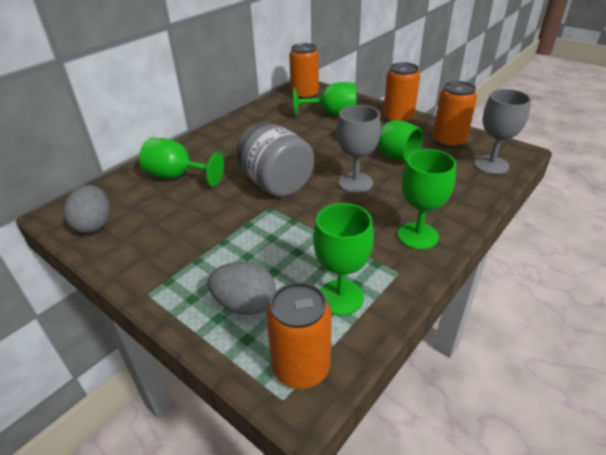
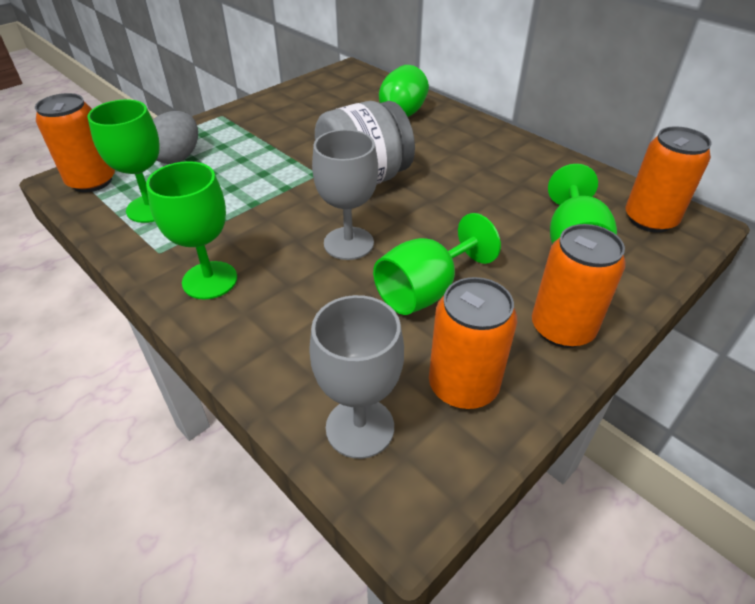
camera: 95 degrees right, 5 degrees up
grey egg [64,185,110,233] -> none

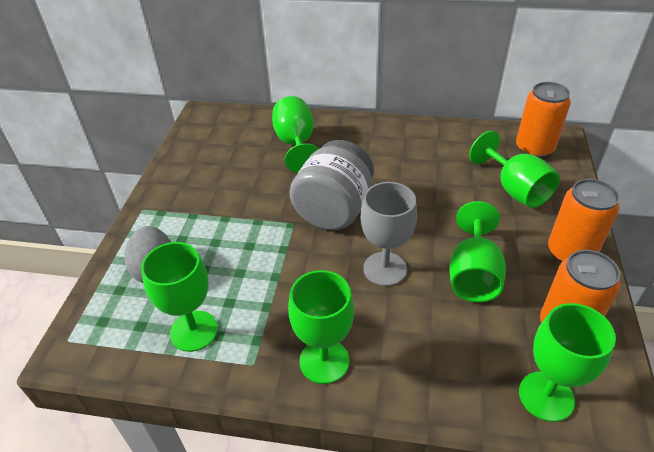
camera: 35 degrees left, 0 degrees up
orange can [35,93,115,192] -> none
grey goblet [309,295,404,459] -> green goblet [519,303,616,422]

